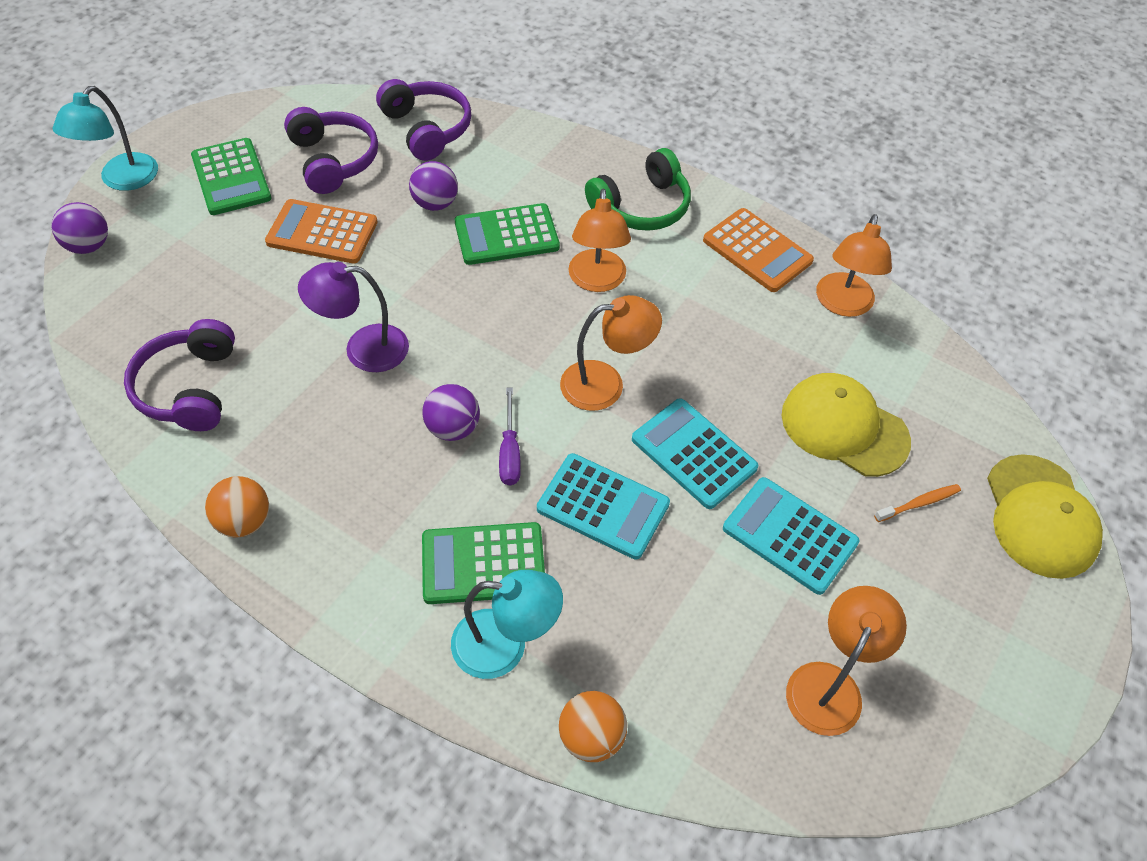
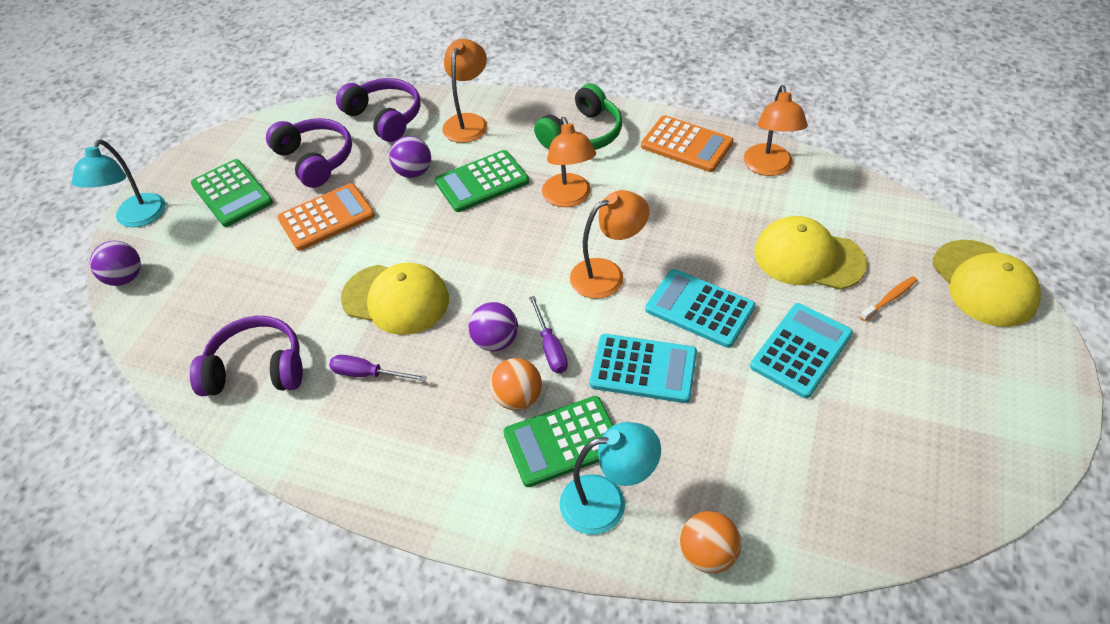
camera: 10 degrees left, 5 degrees down
purple headphones [124,319,235,431] -> purple headphones turned 105 degrees clockwise [190,316,303,397]
orange ball [205,476,269,537] -> orange ball moved to [490,358,542,410]
orange calculator [265,199,377,264] -> orange calculator turned 150 degrees clockwise [277,183,375,251]
purple lamp [298,262,409,372] -> yellow cap [341,263,449,335]
turquoise calculator [723,477,860,595] -> turquoise calculator turned 105 degrees clockwise [750,303,853,398]
orange lamp [786,586,907,736] -> orange lamp moved to [442,39,487,143]
none -> purple screwdriver [329,355,427,382]

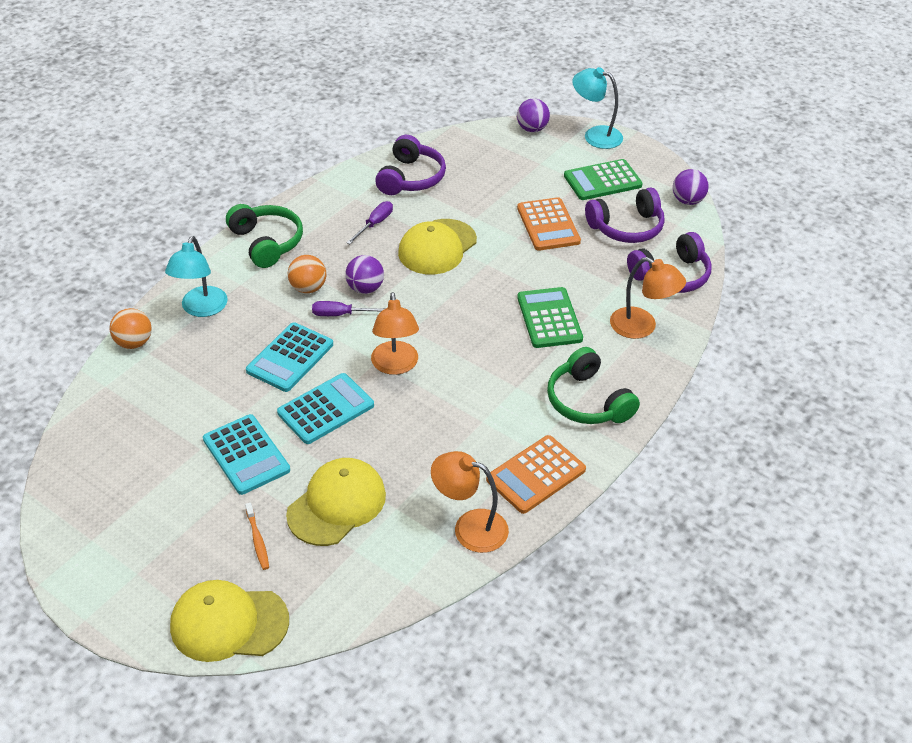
camera: 105 degrees right, 5 degrees down
purple ball [389,136,431,178] -> purple ball moved to [673,169,709,205]
green calculator [503,396,614,487] -> none
orange lamp [542,117,596,207] -> none
none -> green headphones [226,204,303,268]

